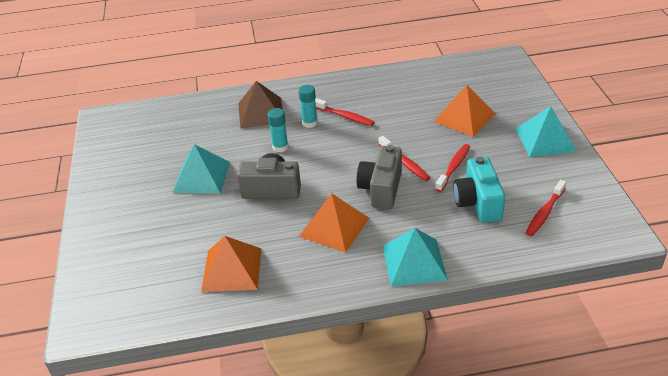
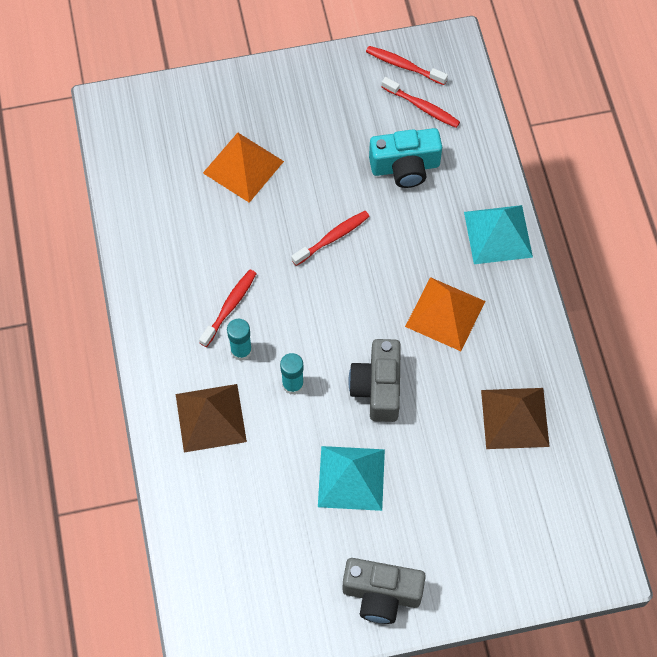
camera: 95 degrees left, 25 degrees up
orange pyramid [201,236,261,292] -> brown pyramid [481,388,550,449]
grey camera [357,145,402,209] -> grey camera moved to [343,558,426,624]
red toothbrush [435,144,470,192] -> red toothbrush moved to [366,46,448,85]
turquoise pyramid [515,106,577,157] -> none

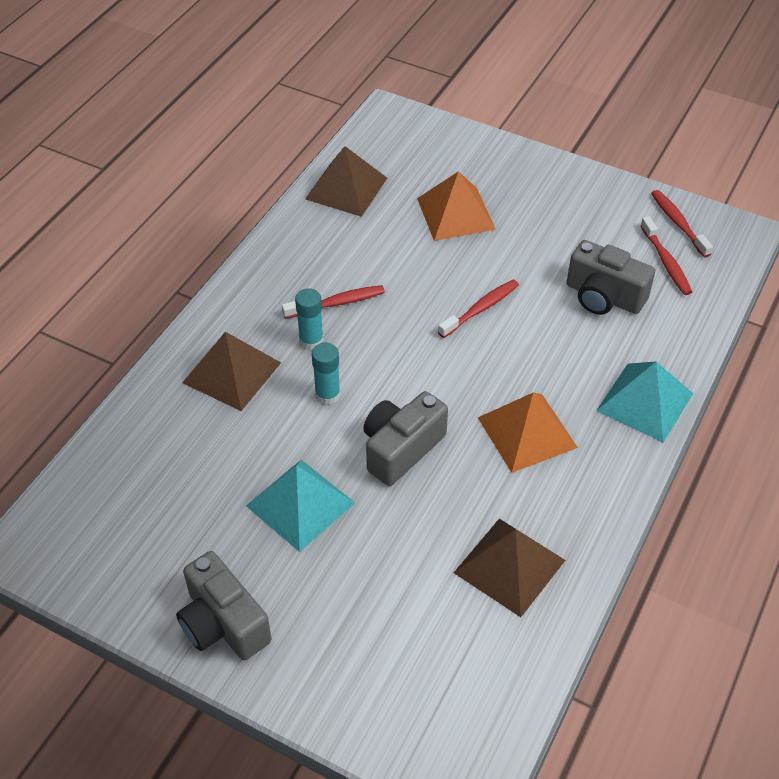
camera: 40 degrees right, 15 degrees down
red toothbrush [291,211,370,266] -> red toothbrush turned 45 degrees counterclockwise [438,279,519,338]
turquoise camera [369,128,442,188] -> grey camera [567,240,655,315]
none -> brown pyramid [305,146,387,217]

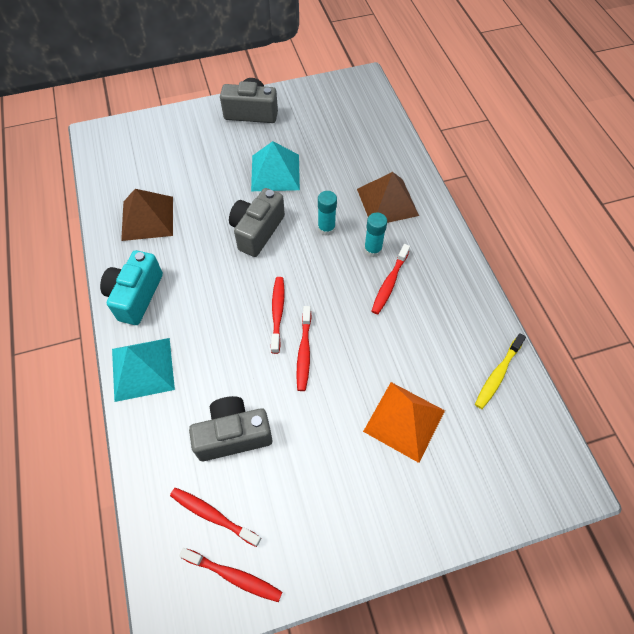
camera: 135 degrees right, 10 degrees up
brown pyramid [305,146,387,217] -> yellow toothbrush [475,333,526,409]
grey camera [363,391,448,486] -> grey camera turned 150 degrees counterclockwise [229,188,285,257]
orange pyramid [478,392,578,473] -> none
none -> turquoise camera [100,250,163,325]
none -> red toothbrush [271,277,284,354]

